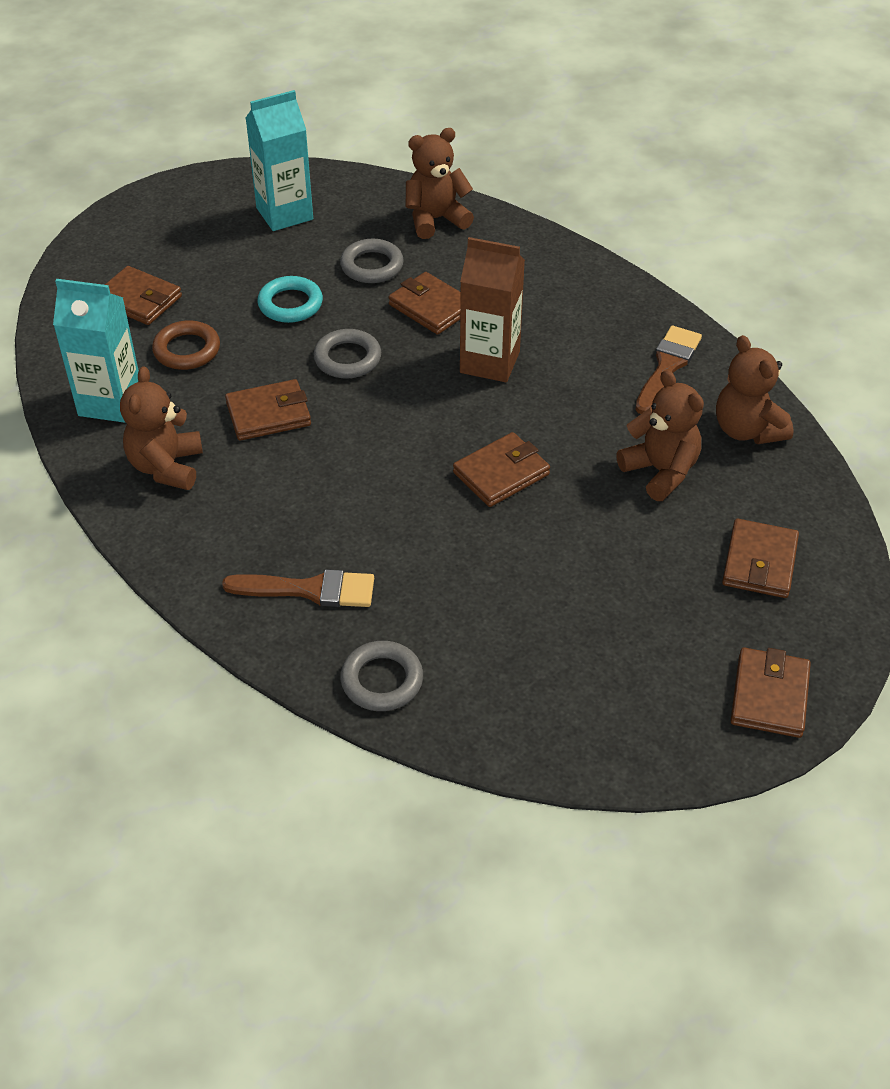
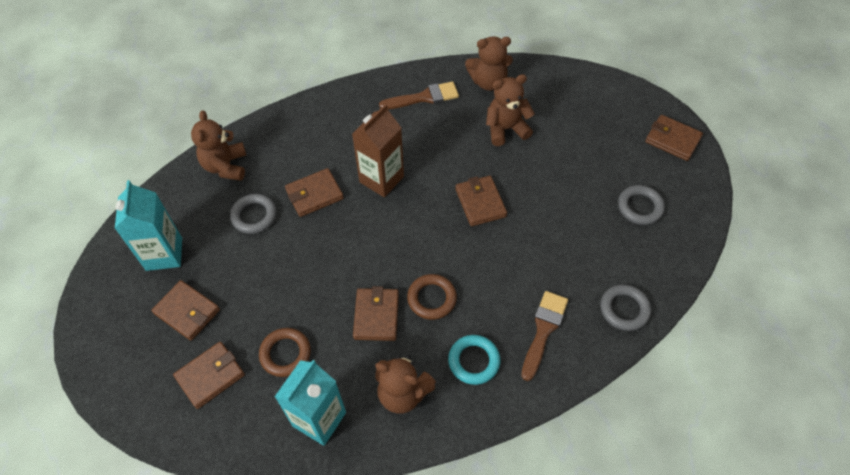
camera: 70 degrees left, 10 degrees up
turquoise ring [258,276,323,323] -> turquoise ring moved to [448,335,500,385]
grey ring [313,329,381,379] -> grey ring moved to [618,185,665,225]
brown brush [635,326,702,414] -> brown brush turned 120 degrees clockwise [379,81,459,110]
brown wallet [722,519,799,598] -> brown wallet moved to [152,280,220,341]
none -> brown ring [407,274,457,320]

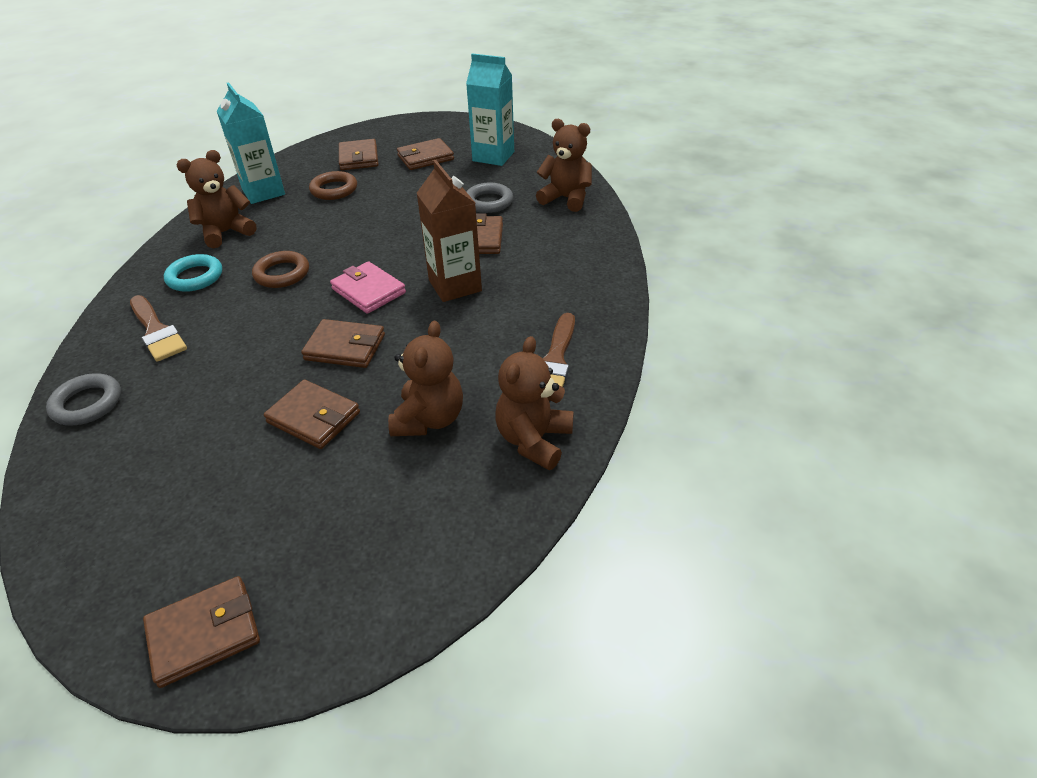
camera: 120 degrees right, 15 degrees down
brown wallet [353,286,399,341] -> brown wallet moved to [264,380,360,449]
grey ring [618,185,665,225] -> none
none -> pink wallet [330,261,406,314]

